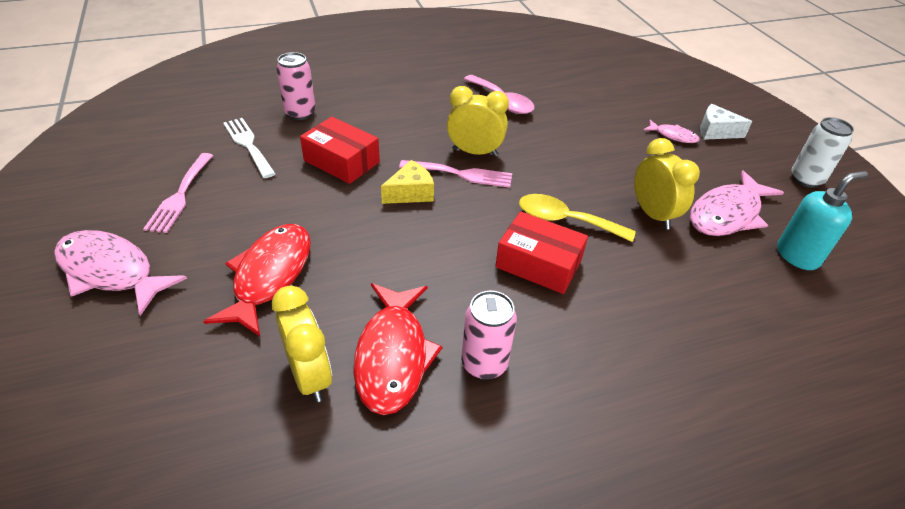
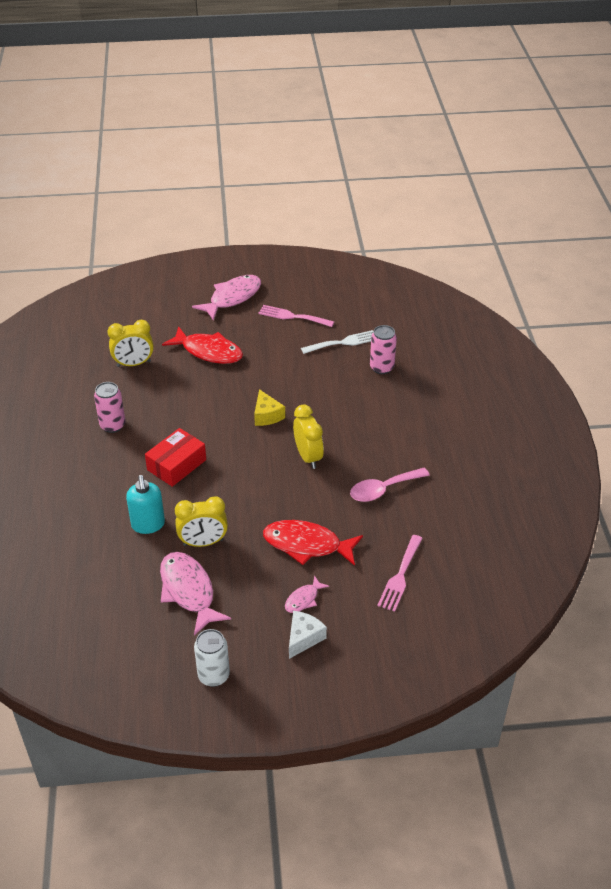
camera: 105 degrees right, 0 degrees up
red box [300,117,380,184] -> none
red fish [353,283,443,415] -> red fish moved to [263,520,363,566]
pink fork [399,160,512,188] -> pink fork moved to [378,535,423,612]
yellow clock [447,86,509,156] -> yellow clock turned 45 degrees counterclockwise [293,405,324,469]
yellow spoon [519,194,636,242] -> none
turquoise soap dispenser [777,171,868,270] -> turquoise soap dispenser moved to [126,475,165,534]

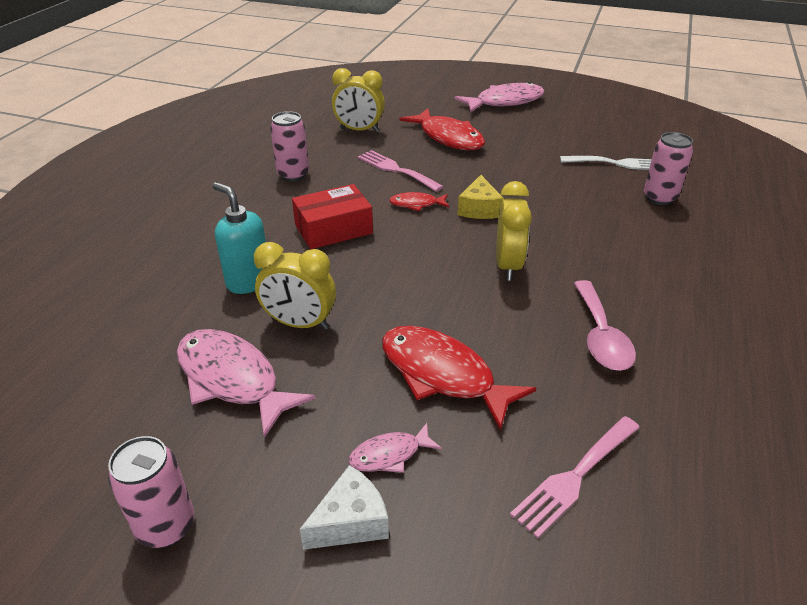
camera: 25 degrees right, 5 degrees down
turquoise soap dispenser [126,475,165,534] -> turquoise soap dispenser turned 120 degrees clockwise [213,182,266,294]
pink fish [160,552,231,635] -> pink fish turned 45 degrees counterclockwise [177,329,316,438]
white can [194,629,230,687] -> pink can [108,436,194,548]
pink fork [259,305,334,327] -> pink fork moved to [358,150,444,192]
pink spoon [350,468,430,502] -> pink spoon turned 90 degrees counterclockwise [574,280,636,371]
none -> red fish [389,192,449,211]

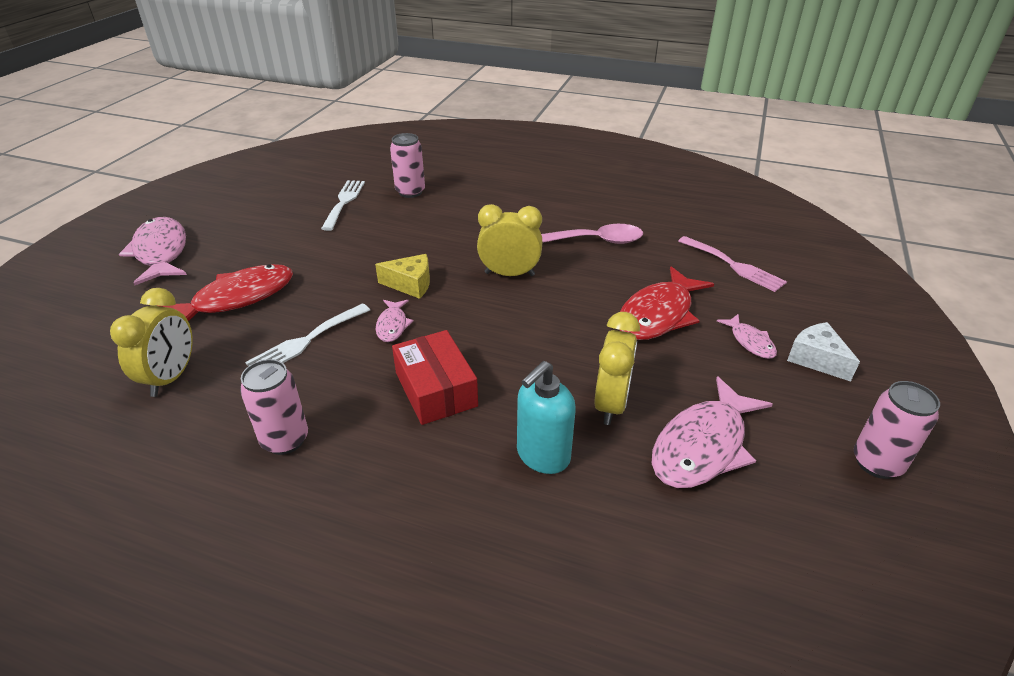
camera: 90 degrees left, 0 degrees up
pink fork [358,150,444,192] -> white fork [245,303,370,366]
red fish [389,192,449,211] -> pink fish [376,300,414,342]

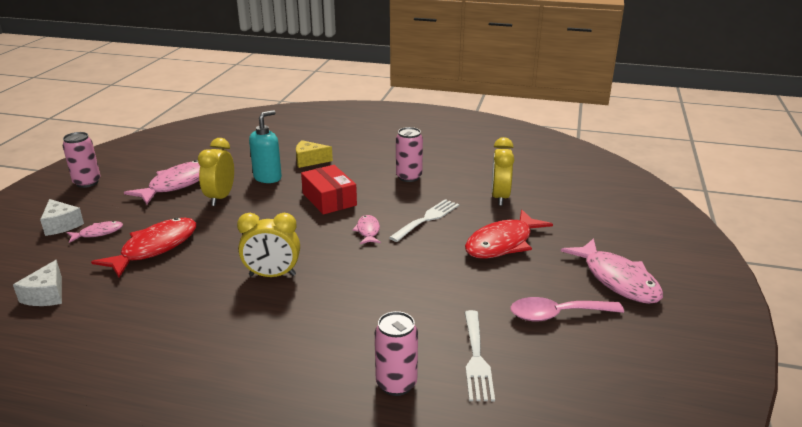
camera: 175 degrees right, 10 degrees down
yellow cheese [375,254,430,299] -> yellow cheese moved to [296,140,333,168]
pink spoon [541,224,643,244] -> pink spoon moved to [511,297,624,321]
pink fork [678,236,787,292] -> white cheese [13,260,62,306]
pink fish [717,314,777,359] -> pink fish turned 90 degrees clockwise [67,221,123,243]

